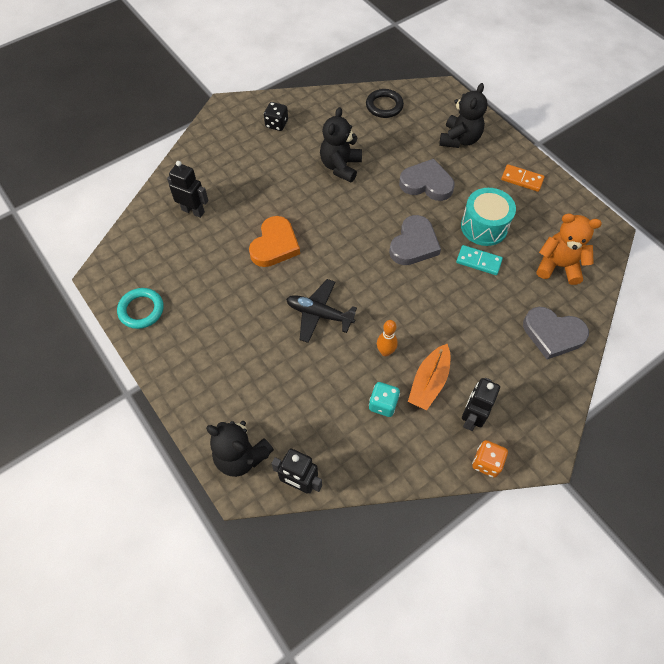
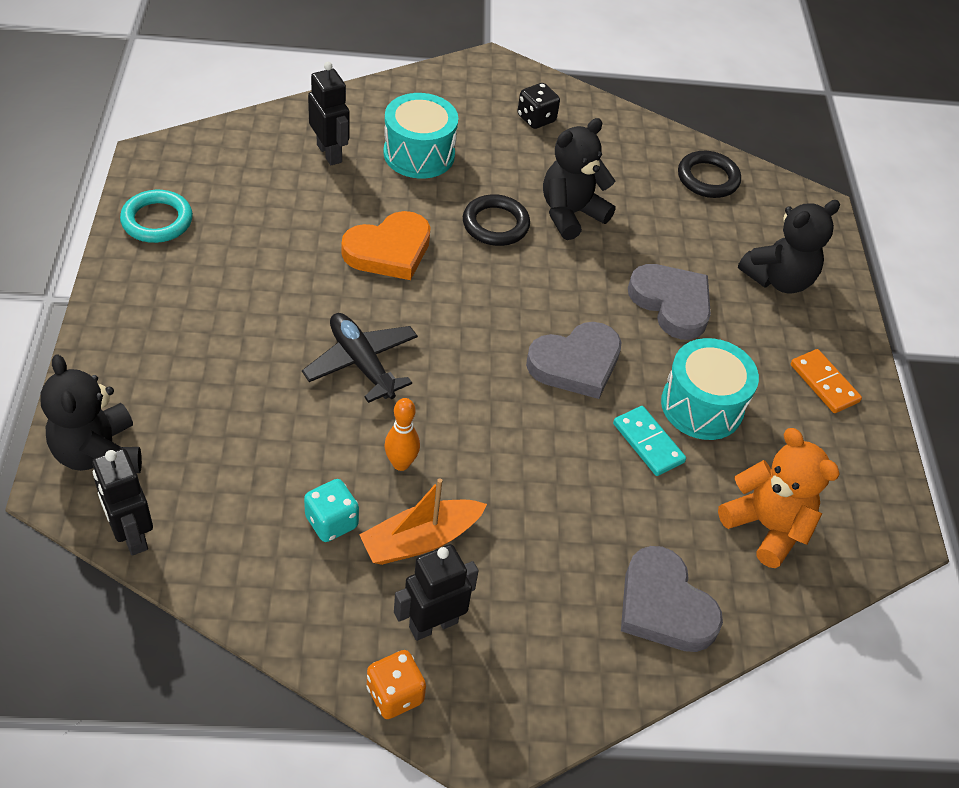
camera: 30 degrees right, 10 degrees down
none -> turquoise drum [383,93,458,179]
none -> black ring [463,194,530,246]

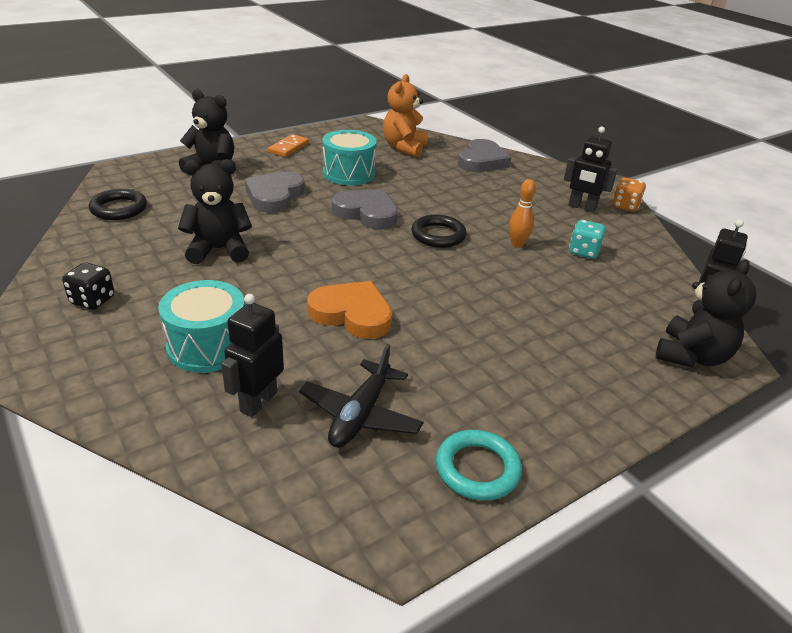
camera: 120 degrees left, 15 degrees down
black plane [302,313,418,403] -> black plane moved to [299,344,424,448]
orange boat [359,478,487,565] -> none
black ring [463,194,530,246] -> black ring moved to [412,215,467,248]
black teddy bear [543,118,615,240] -> black teddy bear turned 150 degrees clockwise [178,159,252,264]
turquoise domino [613,406,686,476] -> none

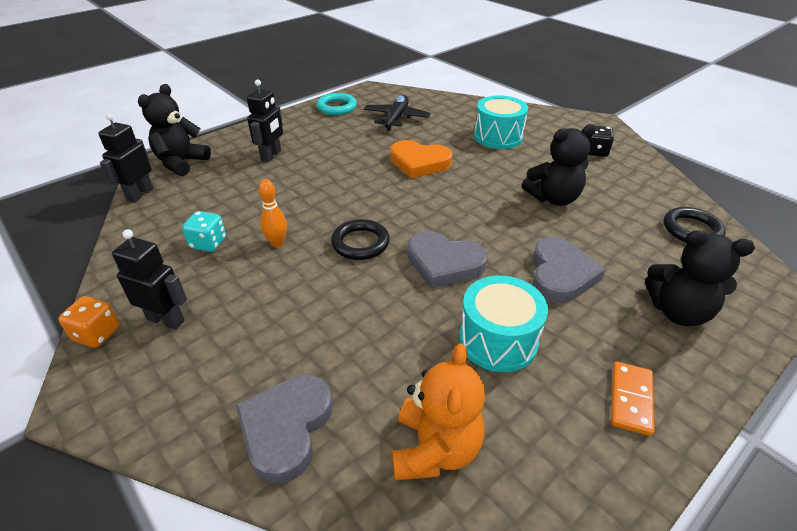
camera: 175 degrees right, 5 degrees up
black robot [221,294,284,417] -> black robot moved to [247,79,283,162]

